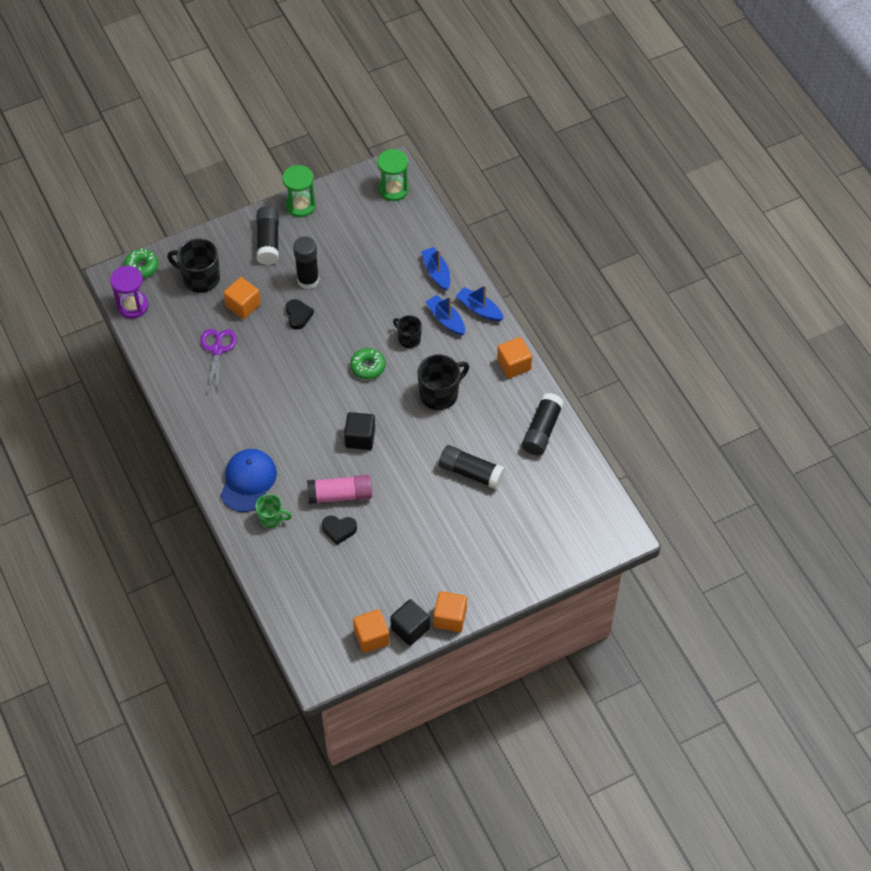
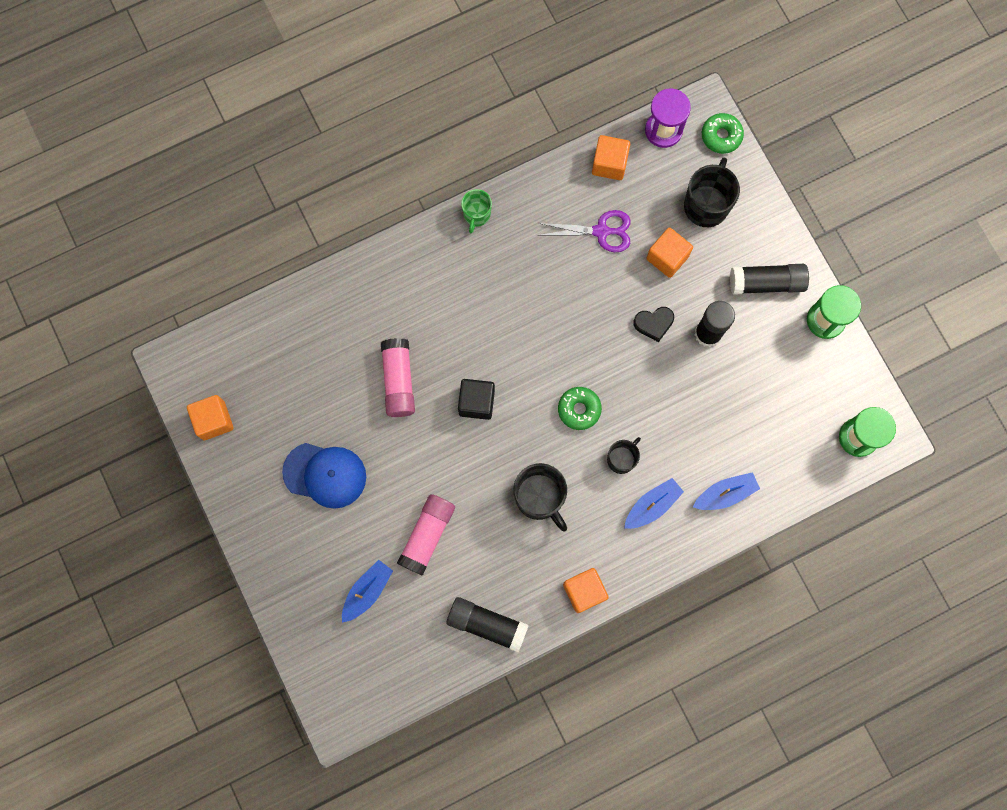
camera: 90 degrees right, 20 degrees up
blue cap [221,449,277,512] -> blue cap moved to [282,443,366,509]
green mug [255,494,292,528] -> green mug moved to [461,189,492,233]
black heart [322,516,357,545] -> none
black cube [390,599,430,646] -> none
orange cube [434,591,467,632] -> orange cube moved to [592,135,630,180]
black glue stick [439,445,505,489] -> pink glue stick [397,494,455,576]
blue boat [456,285,504,321] -> blue boat moved to [342,560,393,623]

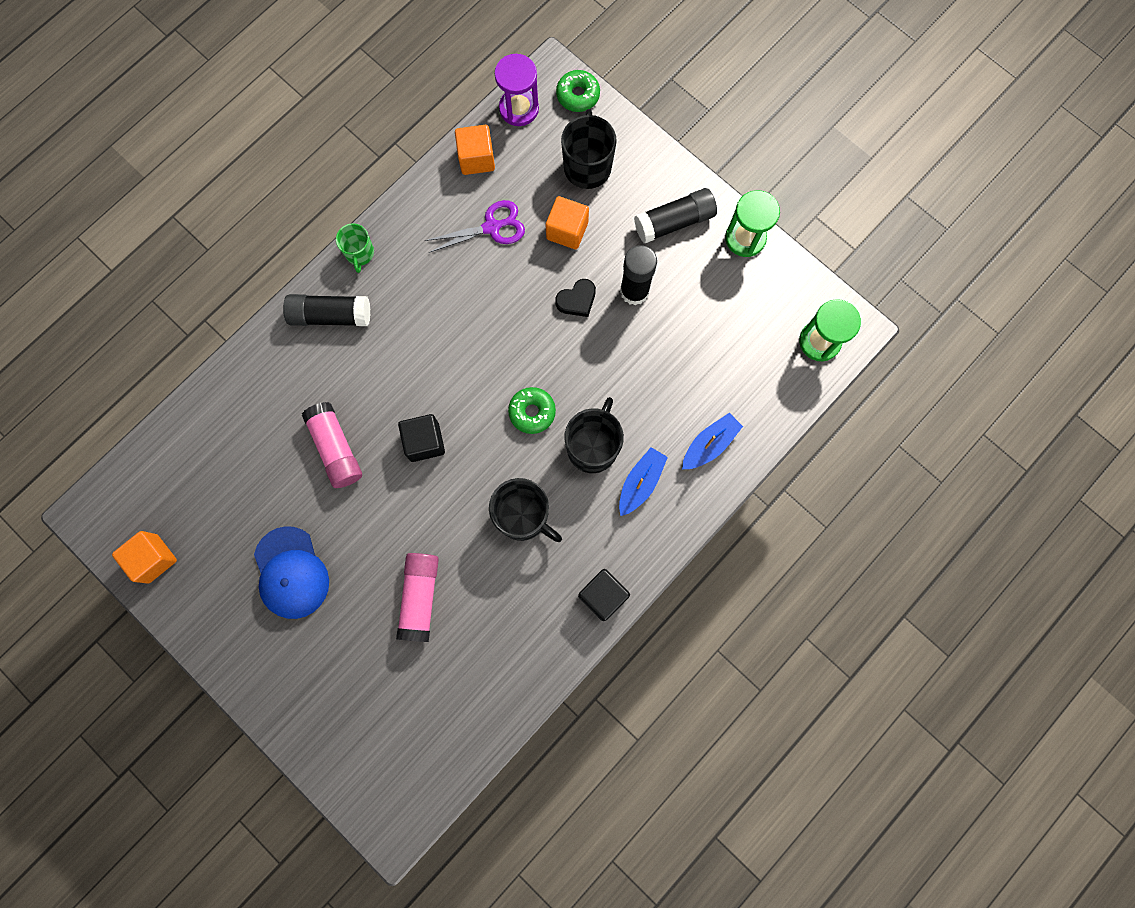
camera: 20 degrees left, 0 degrees up
blue cap [282,443,366,509] -> blue cap turned 75 degrees clockwise [254,526,329,619]
blue boat [342,560,393,623] -> none
black glue stick [447,597,529,652] -> black glue stick moved to [283,294,371,326]
orange cube [563,568,609,613] -> black cube [578,569,630,621]
black mug [607,437,641,474] -> black mug [564,397,624,473], size x1.66

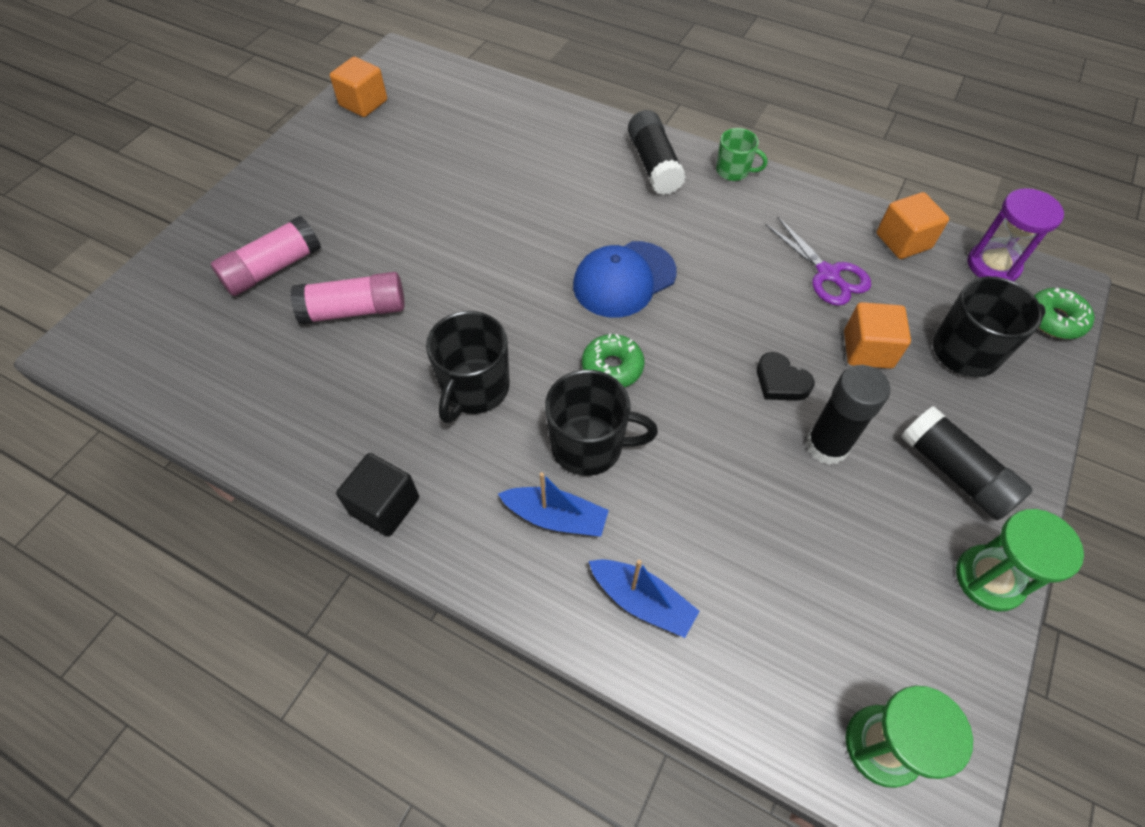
camera: 75 degrees right, 20 degrees down
blue cap [254,526,329,619] -> blue cap moved to [573,241,677,318]
pink glue stick [302,402,362,488] -> pink glue stick moved to [211,216,321,296]
green mug [336,224,374,273] -> green mug turned 135 degrees counterclockwise [716,128,767,181]
black cube [398,414,445,462] -> none

